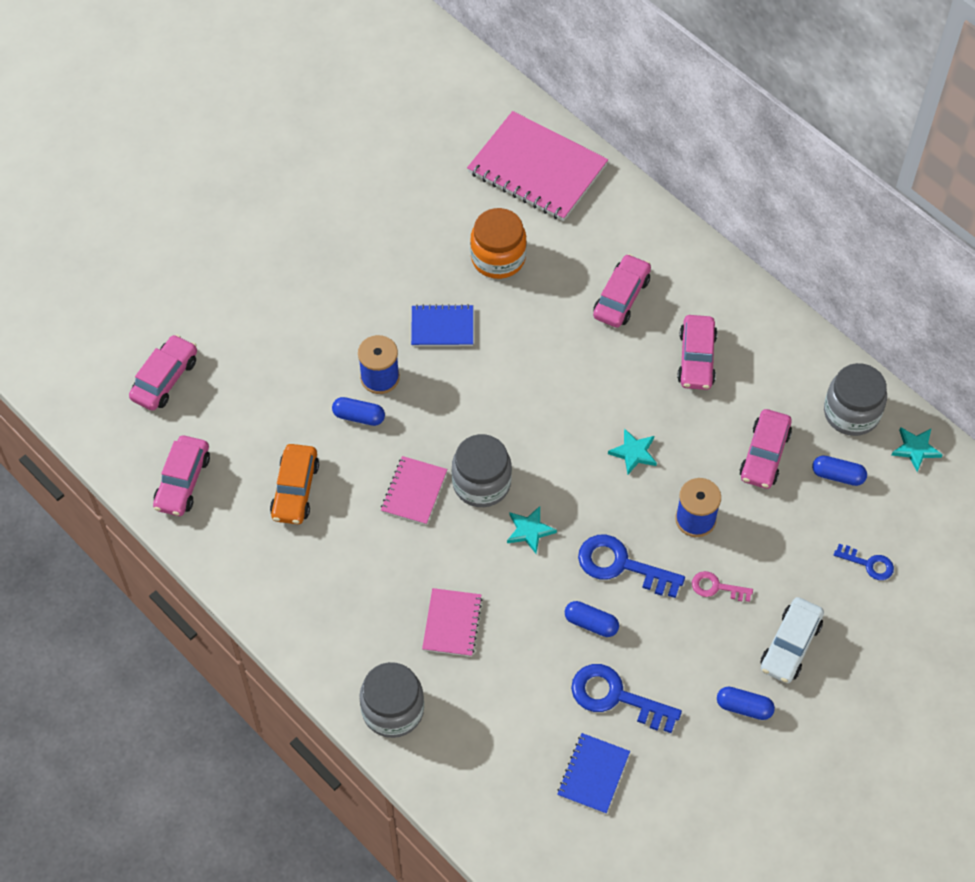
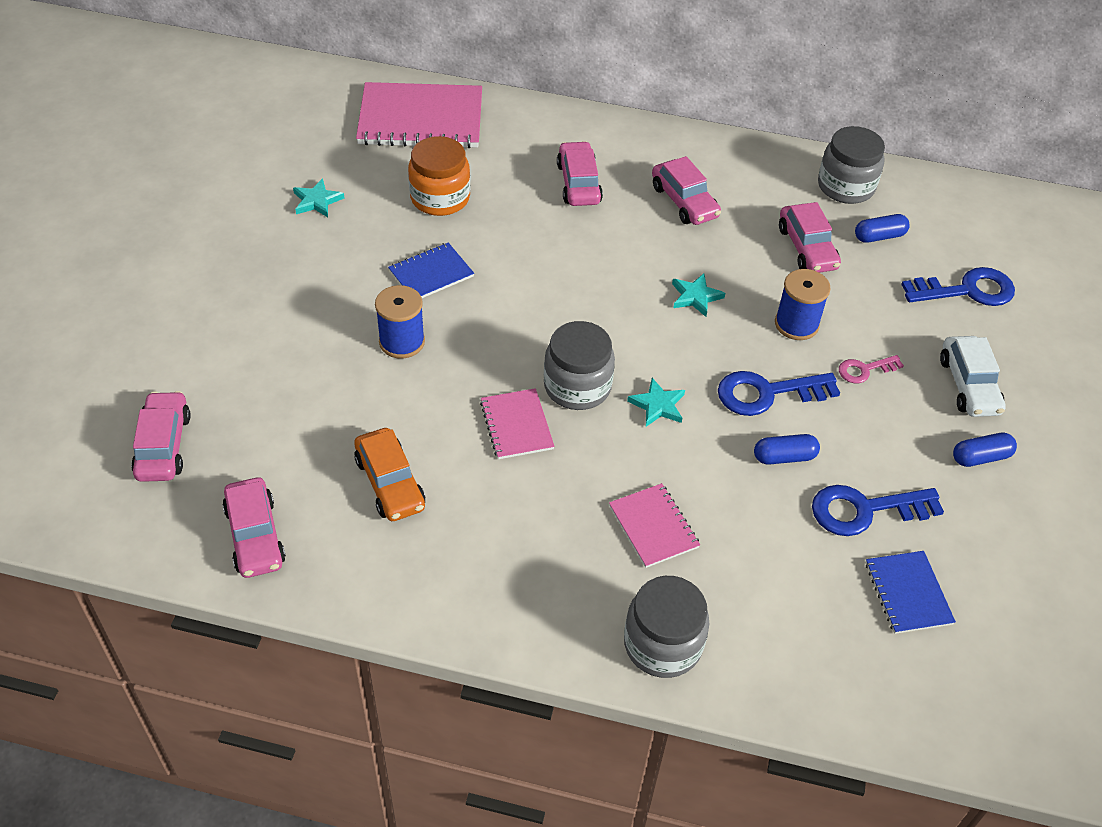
camera: 35 degrees left, 10 degrees down
blue capsule [332,397,385,426] -> none
blue key [834,544,894,580] -> blue key [901,267,1015,306], size x1.79
turquoise star [891,427,943,472] -> turquoise star moved to [293,178,344,217]

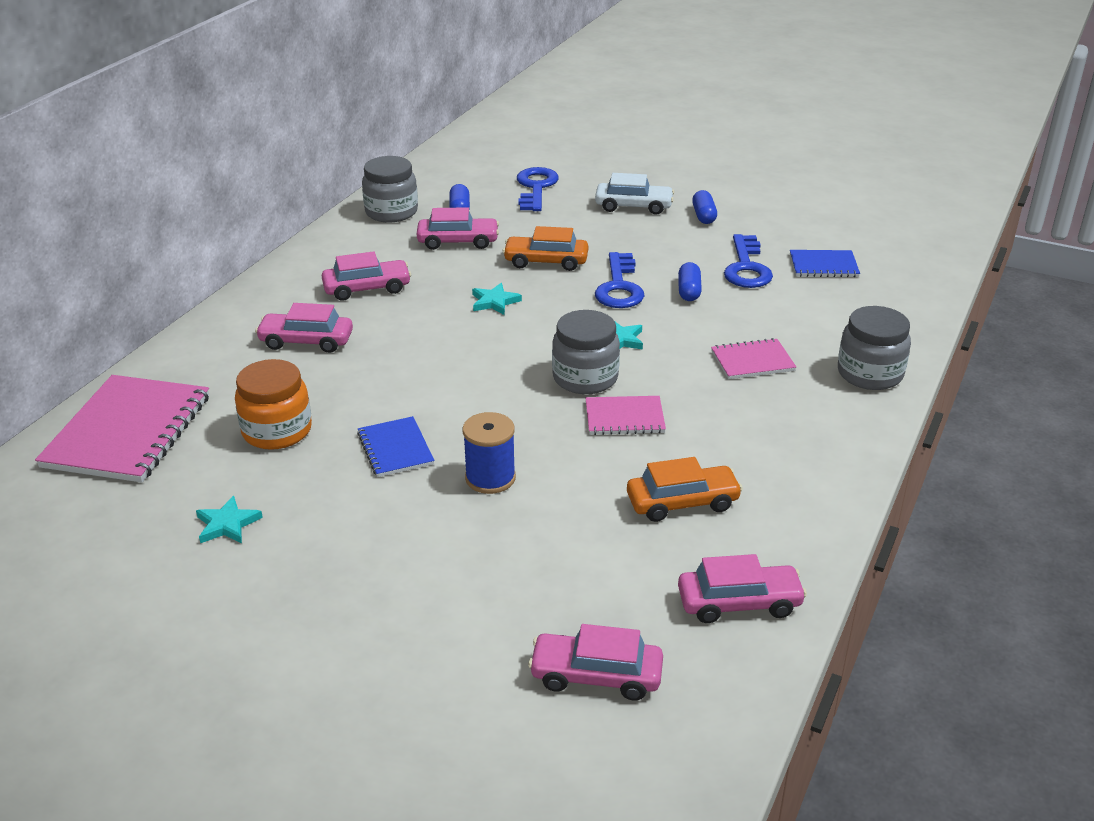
camera: 75 degrees left, 15 degrees down
blue spool [775,269,831,340] -> orange car [503,226,588,271]
pink key [839,355,904,383] -> none

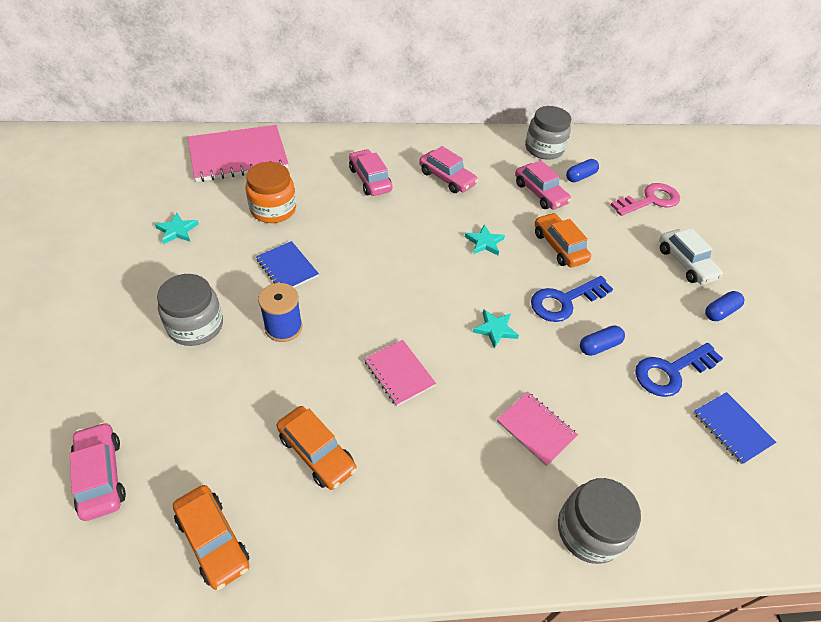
camera: 55 degrees right, 15 degrees up
blue notebook [357,416,435,477] -> blue notebook turned 75 degrees counterclockwise [256,241,319,287]
blue key [517,167,559,211] -> pink key [611,183,680,216]
grey jar [552,310,620,394] -> grey jar moved to [157,274,223,346]
pink car [678,554,807,623] -> orange car [173,485,249,590]

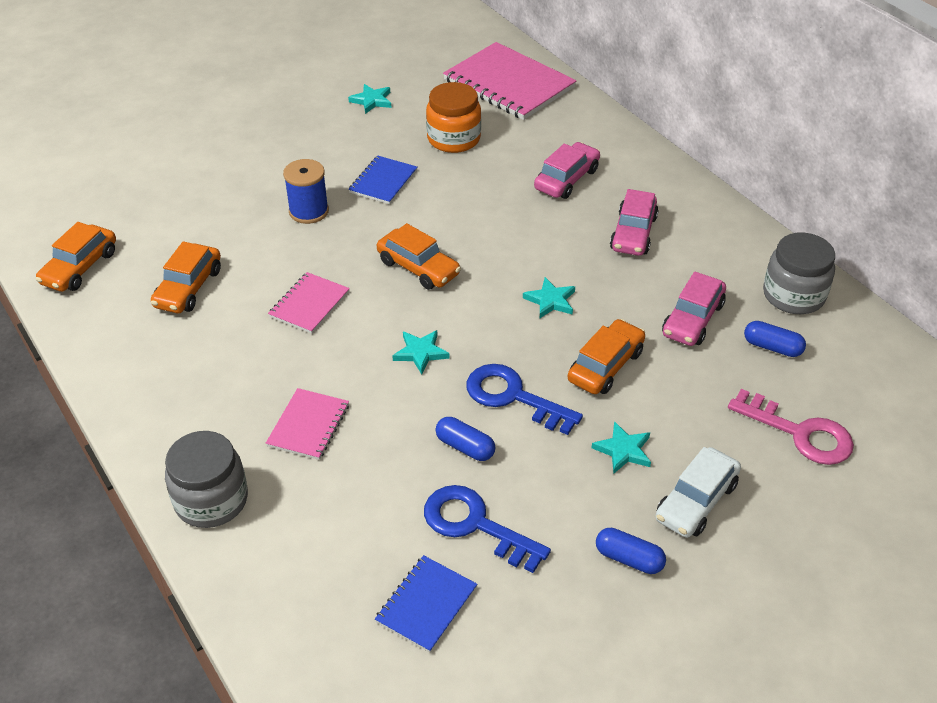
camera: 65 degrees right, 5 degrees down
pink car [70,422,126,521] -> none
grey jar [157,274,223,346] -> none
none -> orange car [377,223,461,290]
none -> turquoise star [592,421,651,473]

